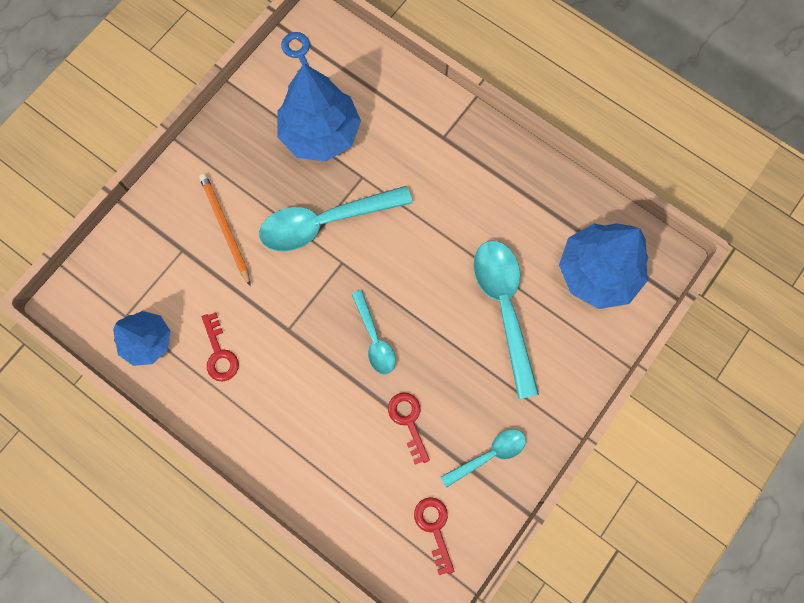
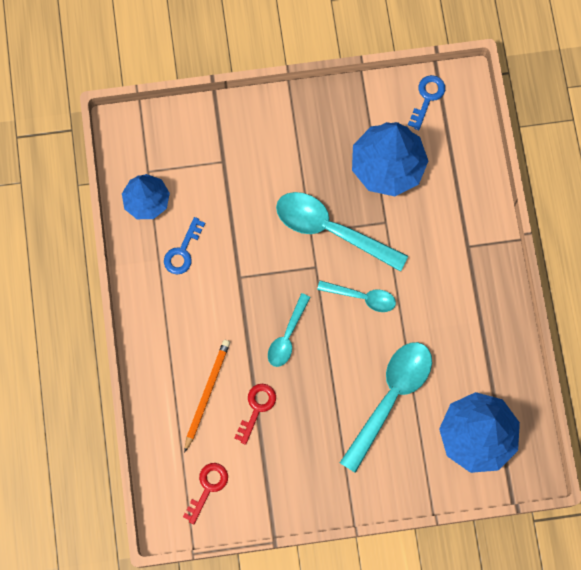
camera: 45 degrees right, 0 degrees up
orange pencil [199,173,251,286] -> orange pencil moved to [184,340,230,453]
red key [202,312,239,382] -> blue key [164,217,206,274]
turquoise spoon [441,429,526,488] -> turquoise spoon moved to [317,280,396,312]

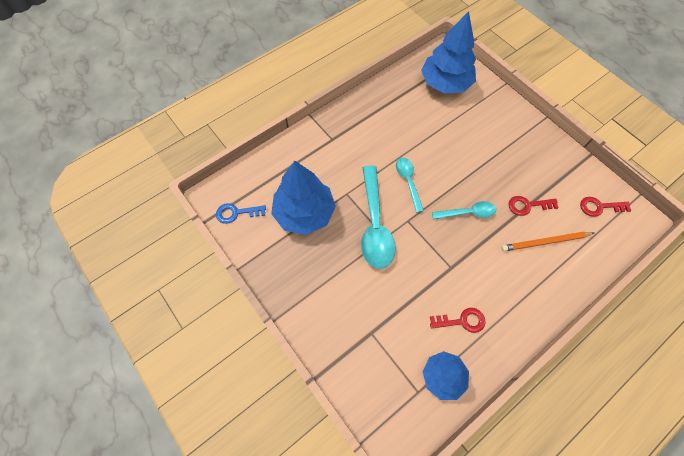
camera: 120 degrees left, 10 degrees down
blue key [164,217,206,274] -> red key [430,308,485,333]
turquoise spoon [340,342,432,473] -> none

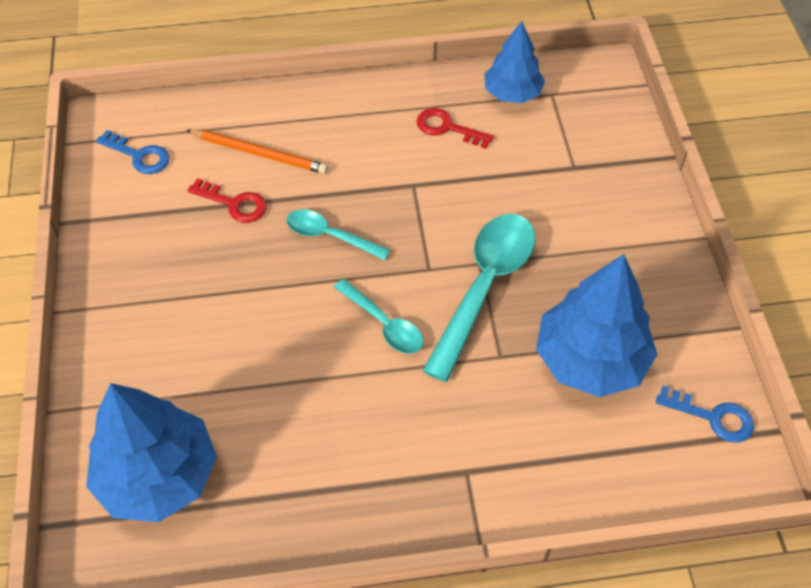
camera: 150 degrees left, 10 degrees down
turquoise spoon [396,158,424,213] -> turquoise spoon turned 60 degrees counterclockwise [334,279,424,354]
red key [580,197,631,217] -> blue key [96,130,169,174]

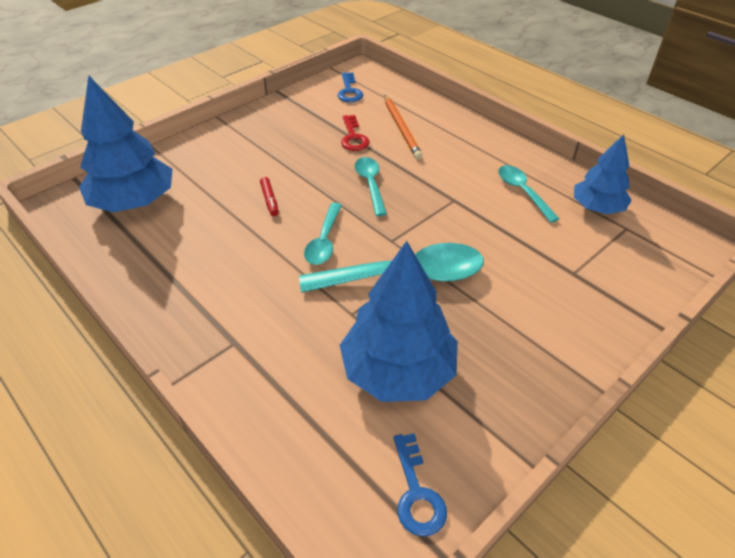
camera: 55 degrees right, 10 degrees down
red key [417,108,494,149] -> turquoise spoon [498,165,559,223]
none -> red marker [260,177,279,216]

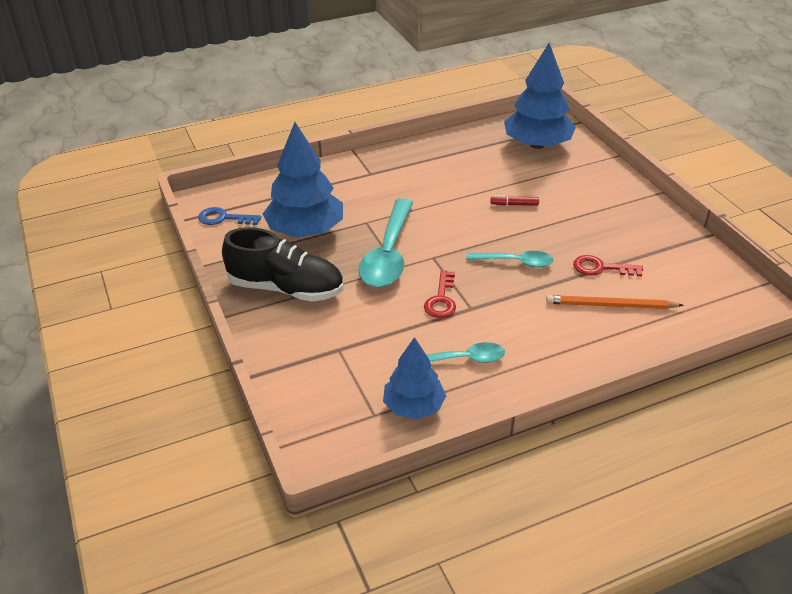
camera: 110 degrees right, 5 degrees down
turquoise spoon [304,203,342,265] -> none
blue key [338,72,363,102] -> none
none -> black shoe [222,227,343,302]
none -> red key [424,270,456,318]

